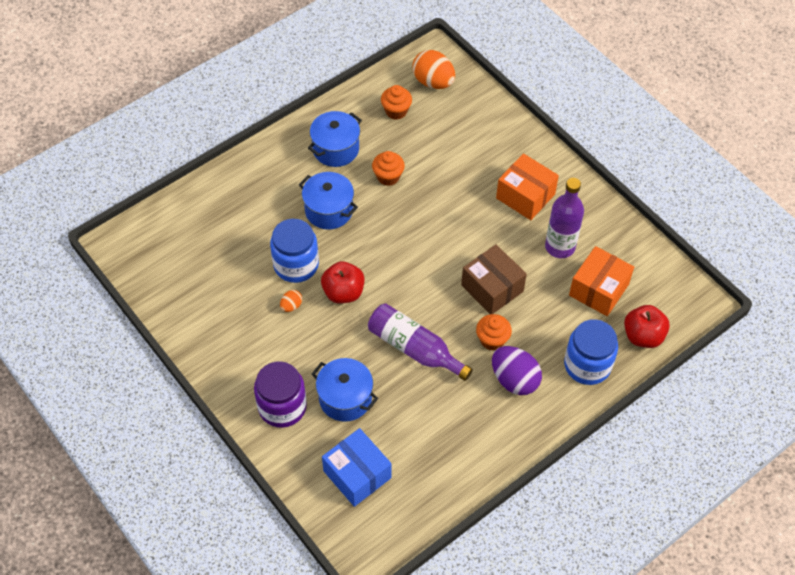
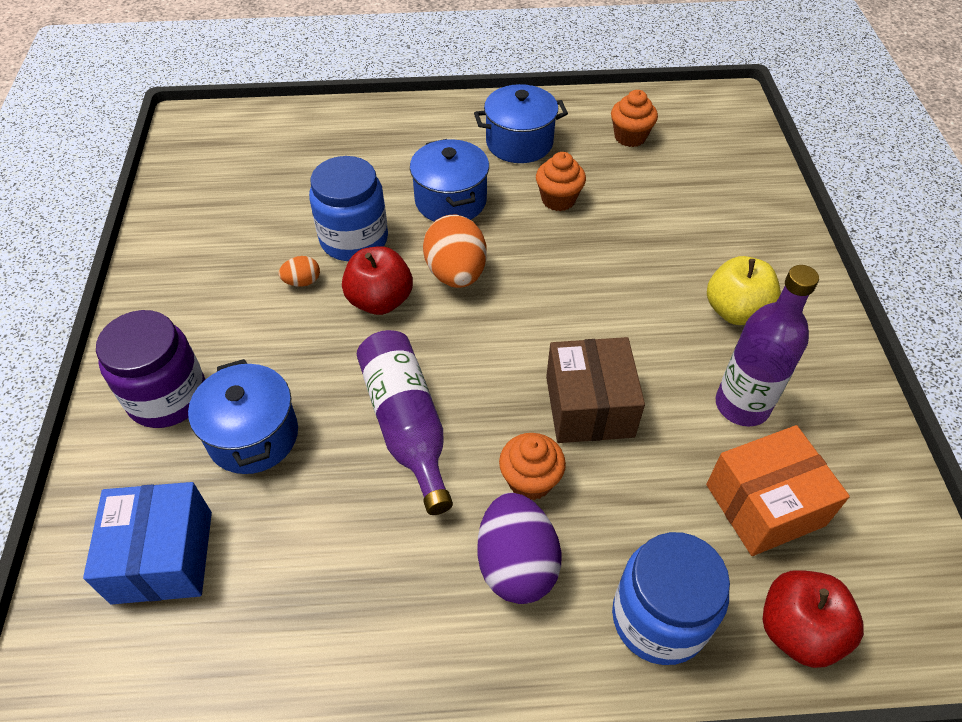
camera: 35 degrees right, 5 degrees down
orange egg [413,50,455,89] -> orange egg moved to [423,215,487,288]
orange box [496,153,559,220] -> yellow apple [707,256,781,325]

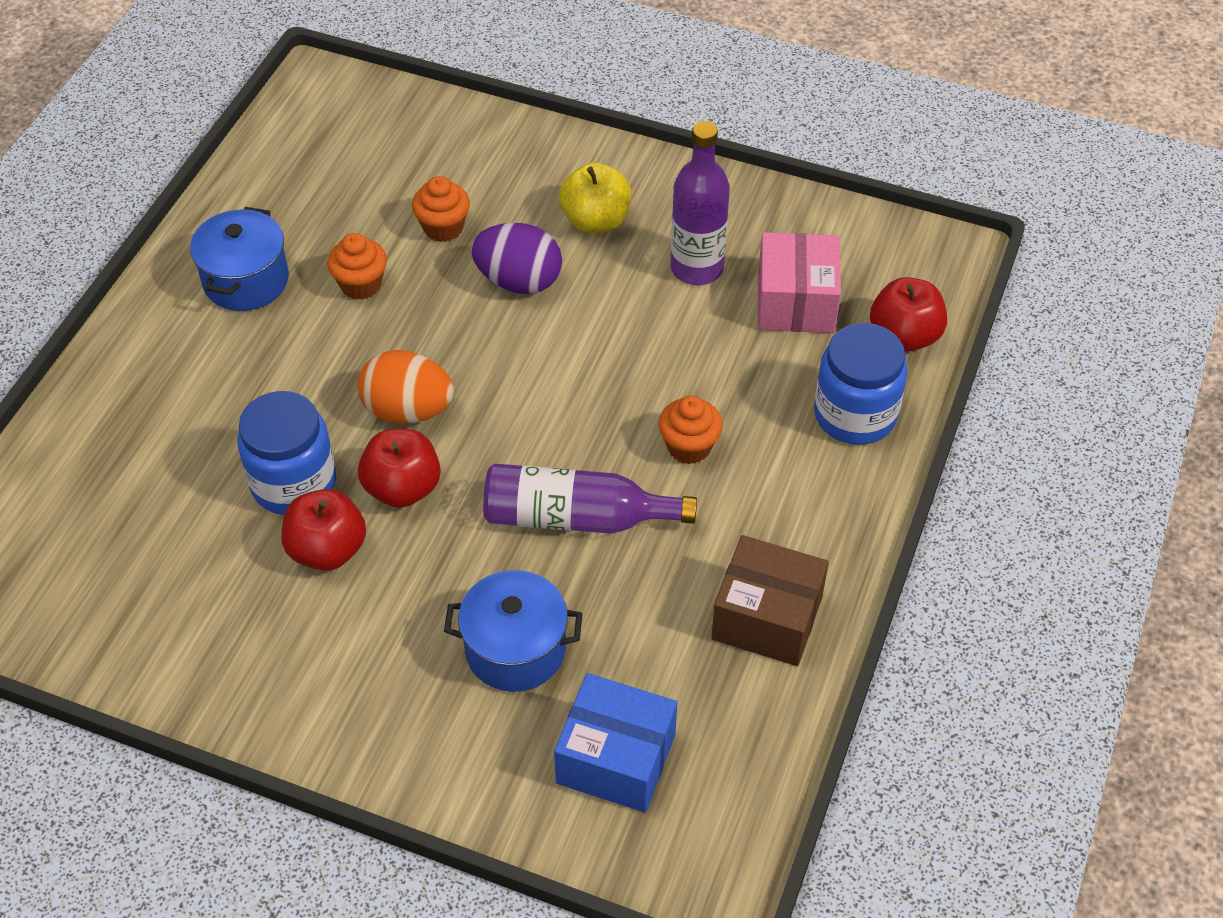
camera: 65 degrees left, 0 degrees up
purple jar [96,310,206,428] -> none
orange egg [279,256,320,287] -> red apple [281,489,366,571]
blue pot [410,139,489,222] -> none
purple egg [477,493,561,604] -> purple egg moved to [471,223,562,294]
brown box [546,337,645,443] -> brown box moved to [711,535,829,666]
orange cupcake [611,90,658,147] -> orange cupcake moved to [412,176,470,242]
orange box [706,425,850,556] -> pink box [758,232,841,333]

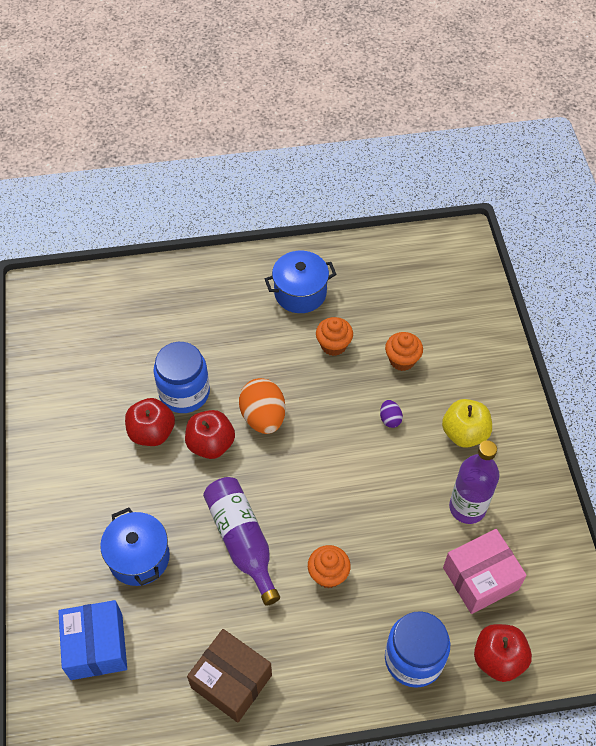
camera: 60 degrees right, 5 degrees up
purple egg [471,223,562,294] -> purple egg [380,400,403,428], size x0.48
brown box [711,535,829,666] -> brown box turned 45 degrees counterclockwise [187,629,272,723]

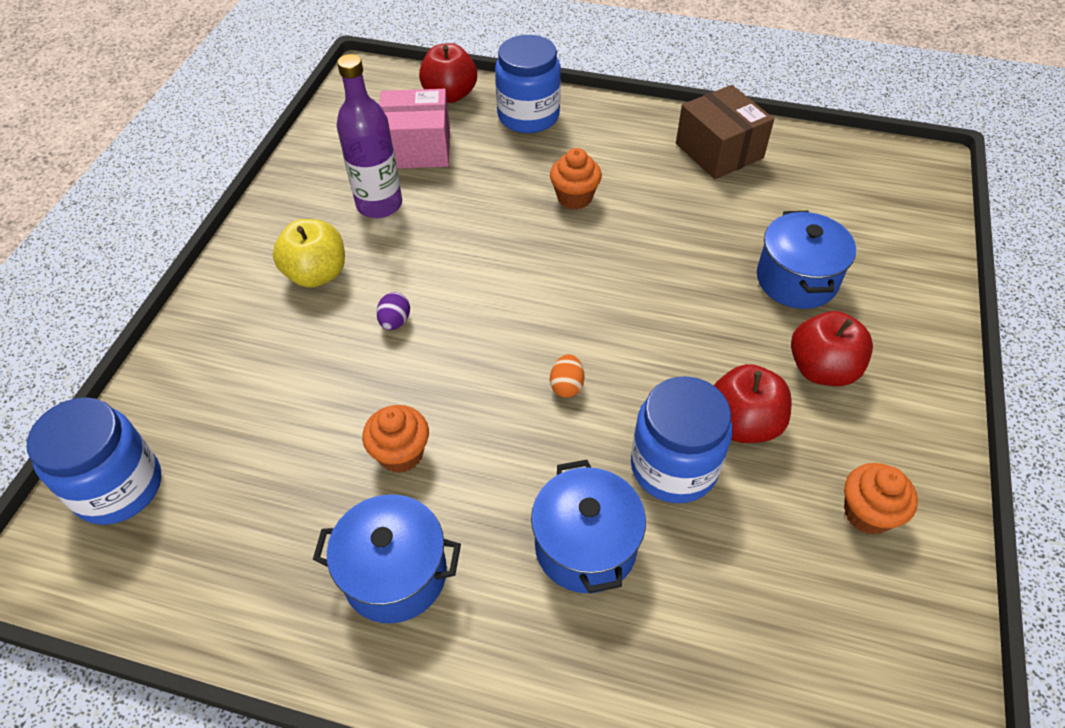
camera: 155 degrees left, 5 degrees down
blue box [58,600,127,680] -> none
red apple [185,410,235,459] -> red apple moved to [791,311,873,386]
purple bottle [203,477,280,606] -> none
orange egg [239,378,286,434] -> orange egg [550,354,584,398], size x0.48
orange cupcake [385,332,423,371] -> orange cupcake moved to [844,463,918,535]
none -> blue jar [27,397,162,525]
none -> blue pot [531,460,646,593]

